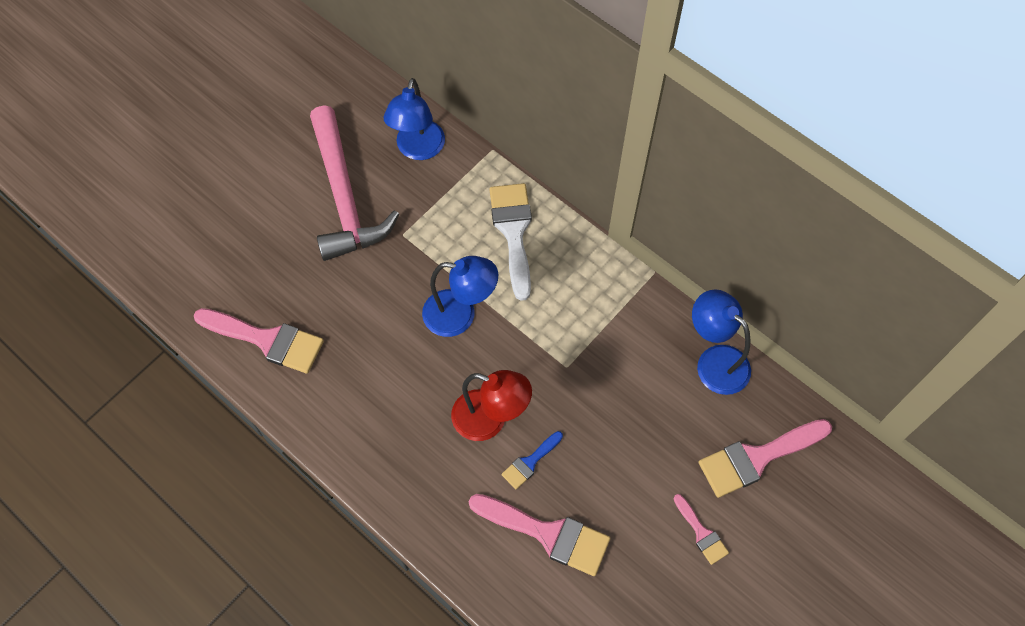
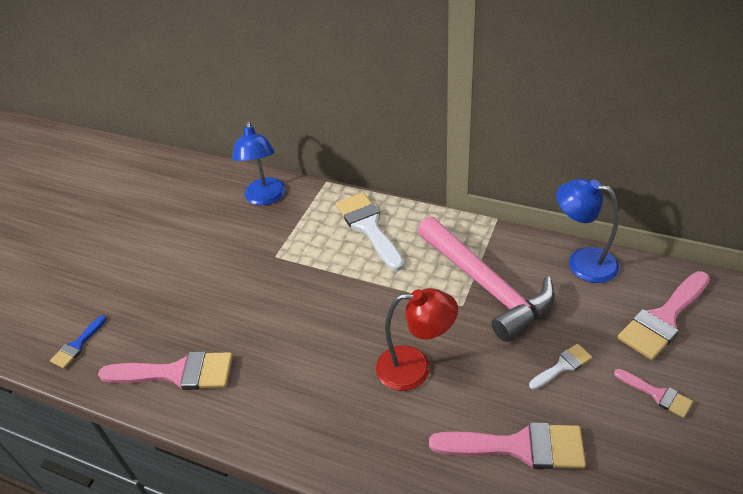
camera: 15 degrees left, 20 degrees down
pink hammer [310,105,399,261] -> pink hammer moved to [417,216,555,342]
blue lamp [422,256,498,337] -> none
blue brush [502,431,563,489] -> blue brush moved to [50,315,106,369]
none -> white brush [529,344,592,390]

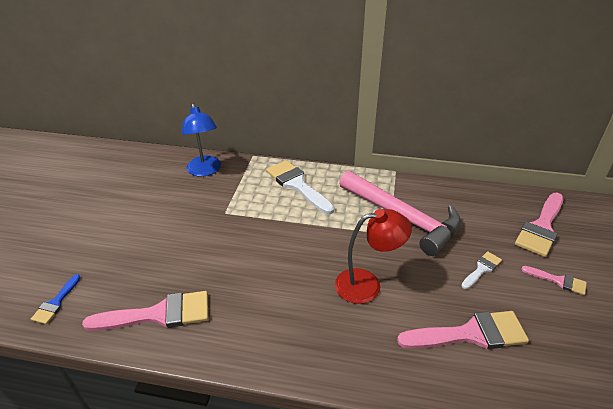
camera: 15 degrees left, 5 degrees down
blue lamp [556,179,619,283] -> none

